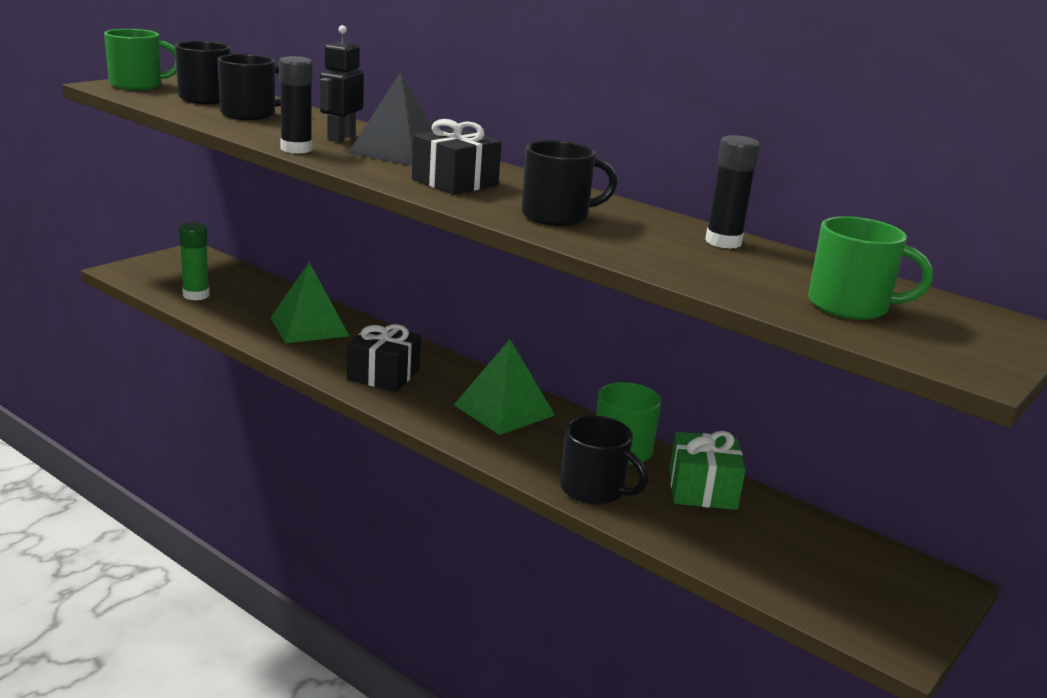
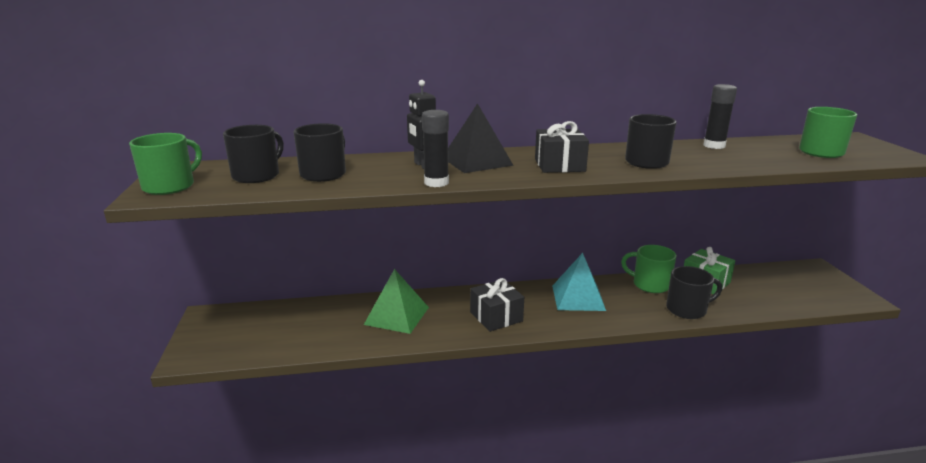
camera: 45 degrees left, 0 degrees up
green glue stick [179,222,210,301] -> none
green pyramid [454,339,555,435] -> turquoise pyramid [552,253,606,311]

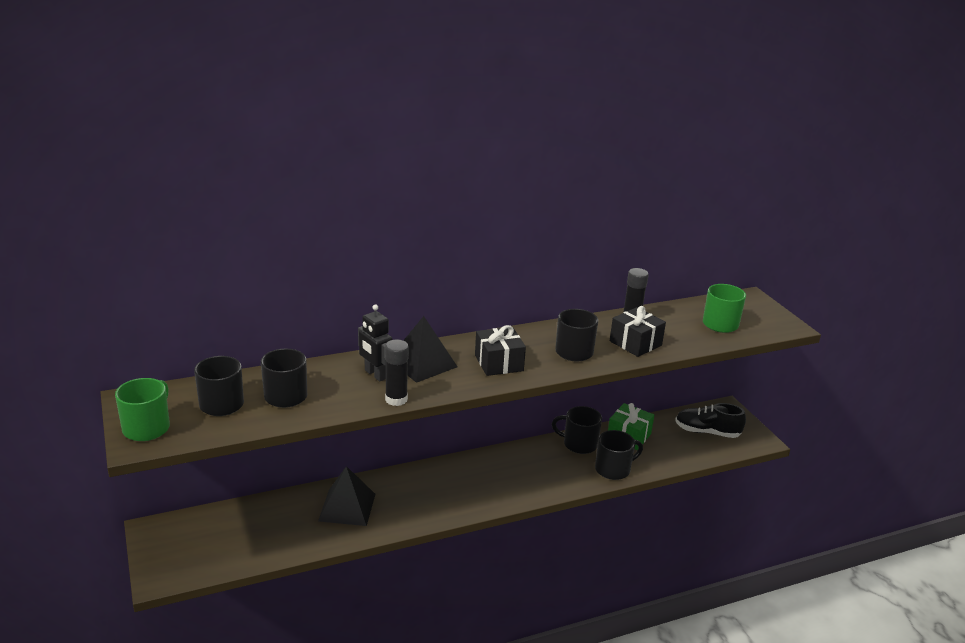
camera: 15 degrees left, 5 degrees up
green pyramid [364,269,429,334] -> black pyramid [318,466,375,526]
black gift [470,278,524,332] -> black gift moved to [610,306,666,357]
turquoise pyramid [552,253,606,311] -> none
green mug [621,245,676,293] -> black mug [552,406,602,454]
none -> black shoe [675,403,746,438]

